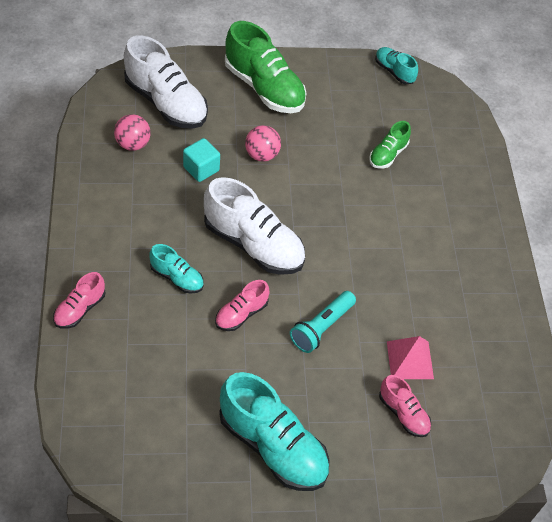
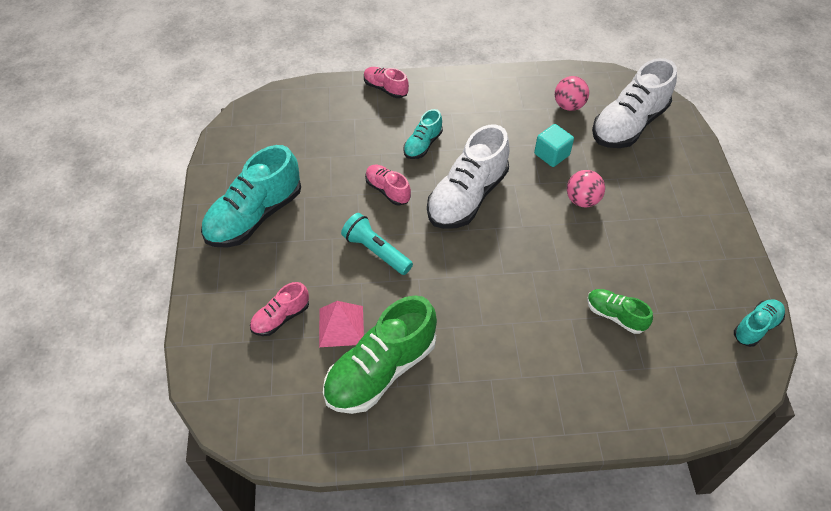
camera: 95 degrees right, 0 degrees up
green shoe [225,21,307,113] -> green shoe moved to [323,295,437,414]

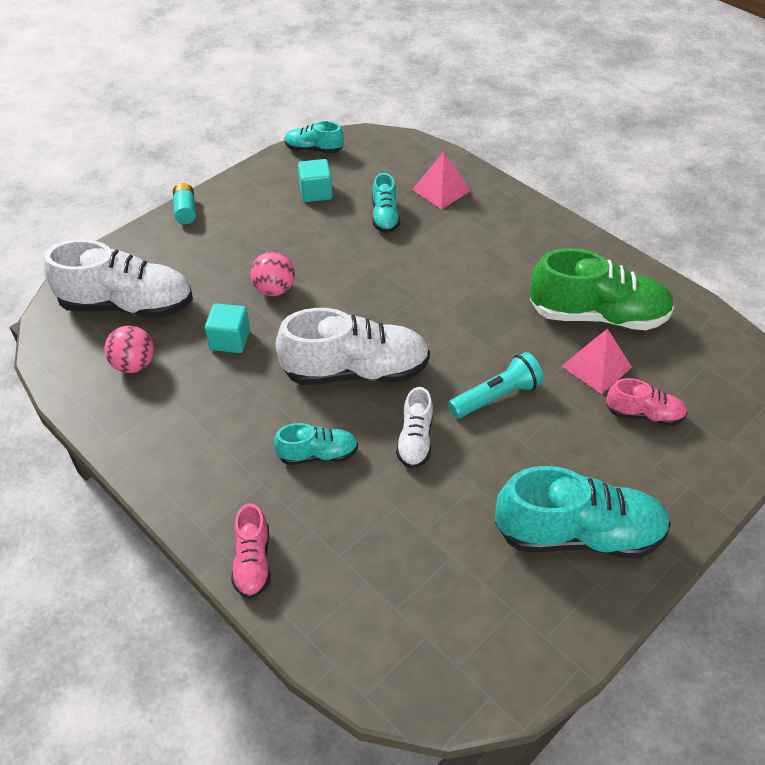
camera: 130 degrees left, 5 degrees down
turquoise flashlight [341,213,413,275] -> turquoise flashlight turned 120 degrees counterclockwise [448,352,544,418]
pink shoe [365,165,411,206] -> white shoe [396,387,433,468]
green shoe [587,289,653,334] -> turquoise shoe [372,173,400,233]
none -> turquoise battery [173,183,196,224]
none -> turquoise cube [298,159,332,202]
none -> pink pyramid [412,152,470,209]

